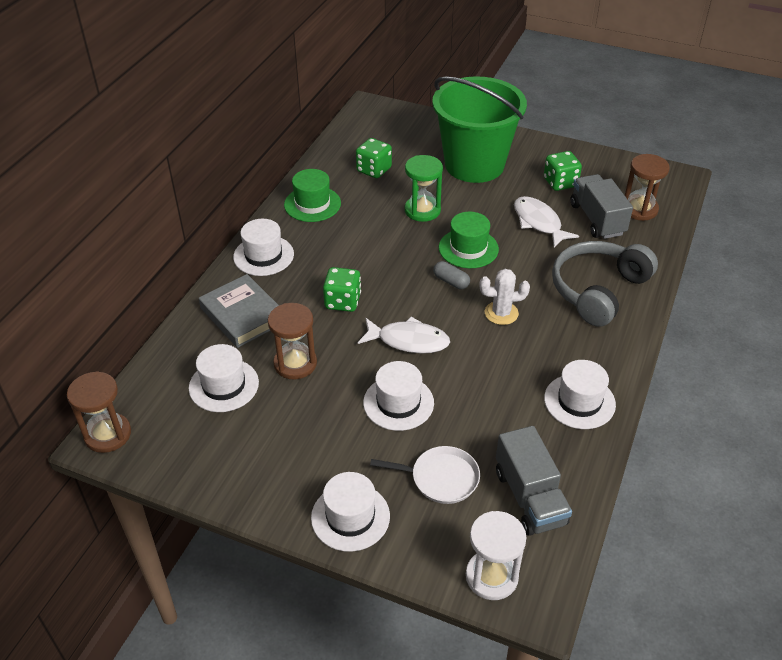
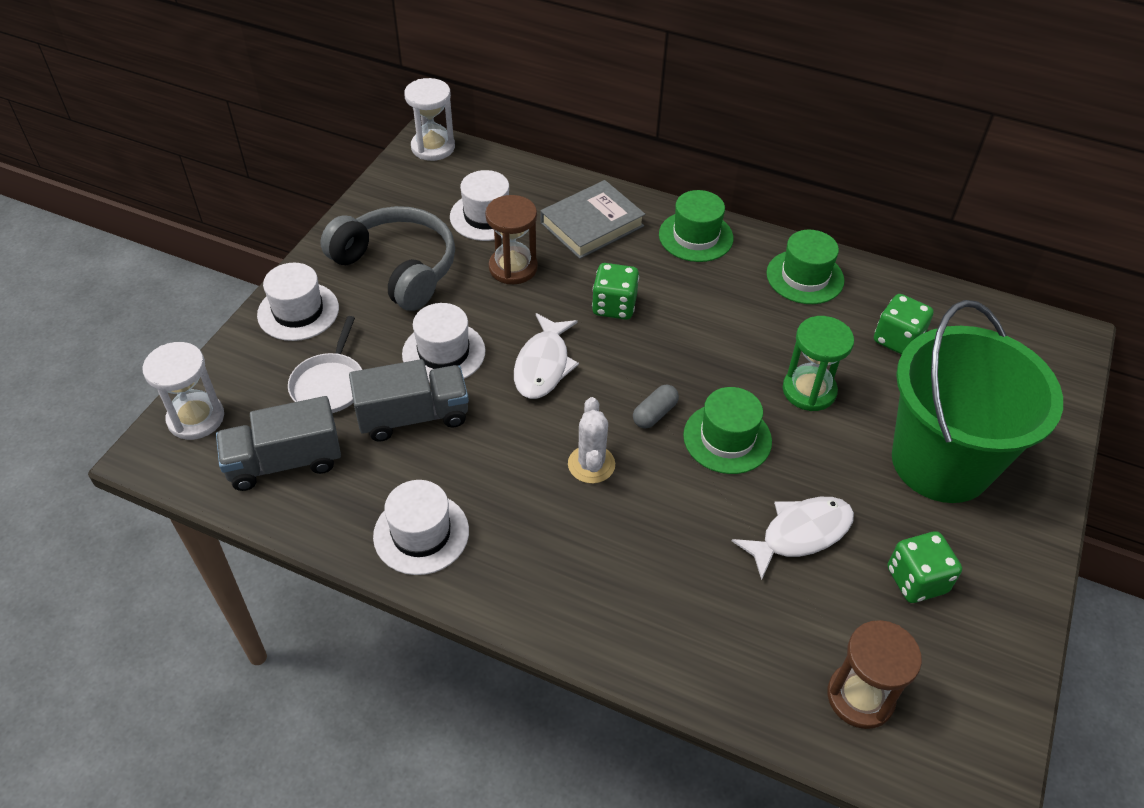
camera: 90 degrees right, 5 degrees up
brown hourglass [67,371,131,453] -> white hourglass [404,78,455,161]
white hat [233,219,294,276] -> green hat [659,190,734,262]
grey headphones [552,241,658,327] -> grey headphones moved to [320,206,455,311]
grey truck [571,174,633,239] -> grey truck moved to [349,359,469,442]

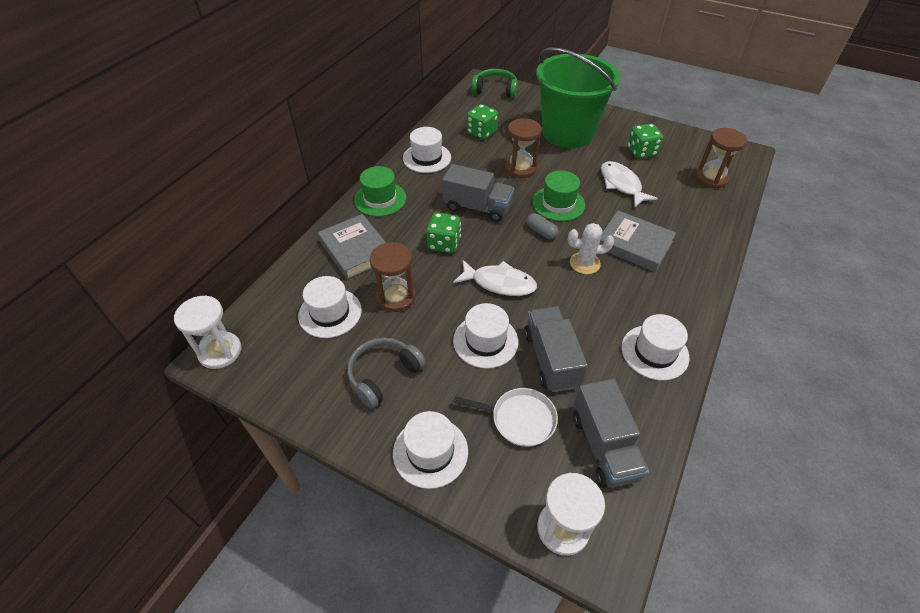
camera: 85 degrees left, 0 degrees up
grey headphones [320,206,455,311] -> grey headphones [347,338,426,409], size x0.66
green hat [766,230,844,304] -> white hat [403,127,451,173]
green hourglass [783,316,854,411] -> brown hourglass [505,118,541,178]
none -> grey truck [442,164,514,222]
none -> green headphones [471,69,518,98]
none -> grey book [599,210,676,272]

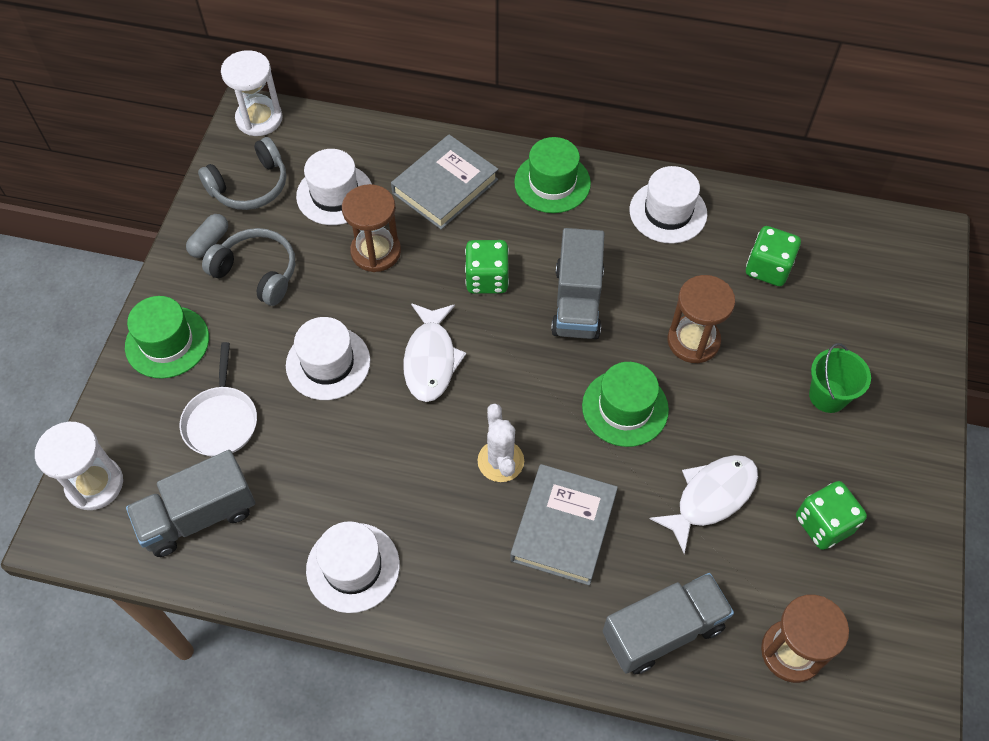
camera: 75 degrees right, 10 degrees up
white hat [393,411,468,489] -> green hat [125,296,209,379]
green headphones [471,69,518,98] -> none
grey truck [524,306,588,392] -> grey truck moved to [603,573,734,674]
grey capsule [526,213,559,240] -> grey capsule moved to [186,214,228,258]
green bucket [536,47,620,148] -> green bucket [809,343,871,413], size x0.40
none -> grey headphones [198,137,286,210]

